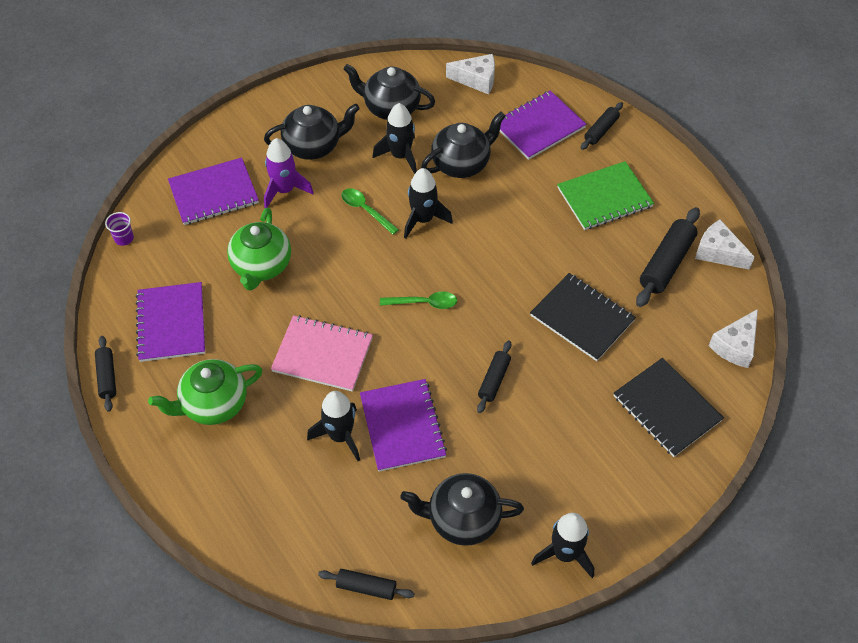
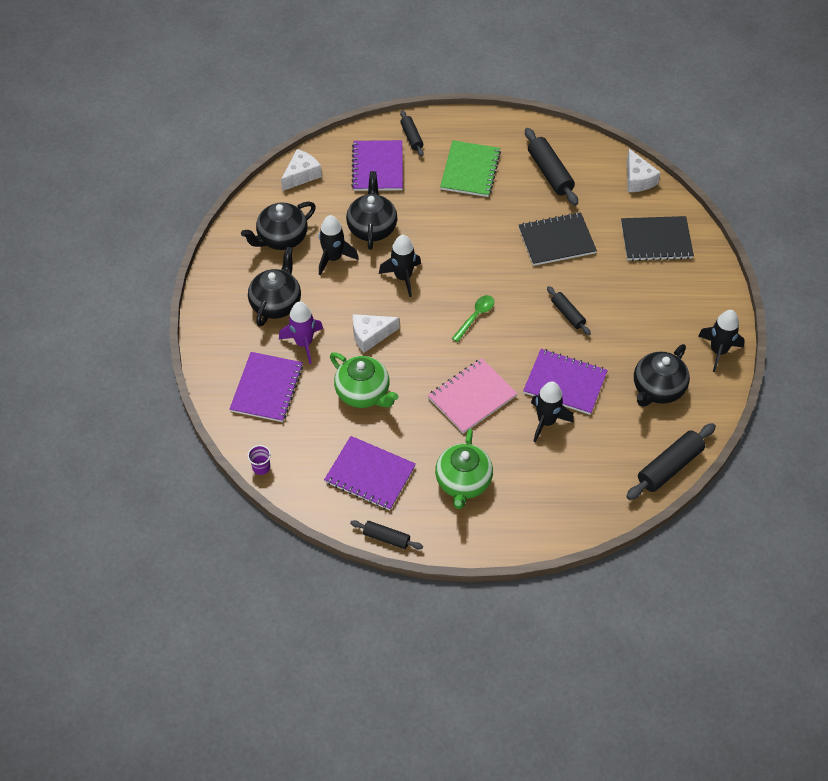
camera: 55 degrees left, 0 degrees up
black rolling pin [318,569,415,600] -> black rolling pin [626,423,716,500], size x1.68
green spoon [342,188,399,235] -> none
white cheese [695,220,755,270] -> white cheese moved to [353,314,400,353]

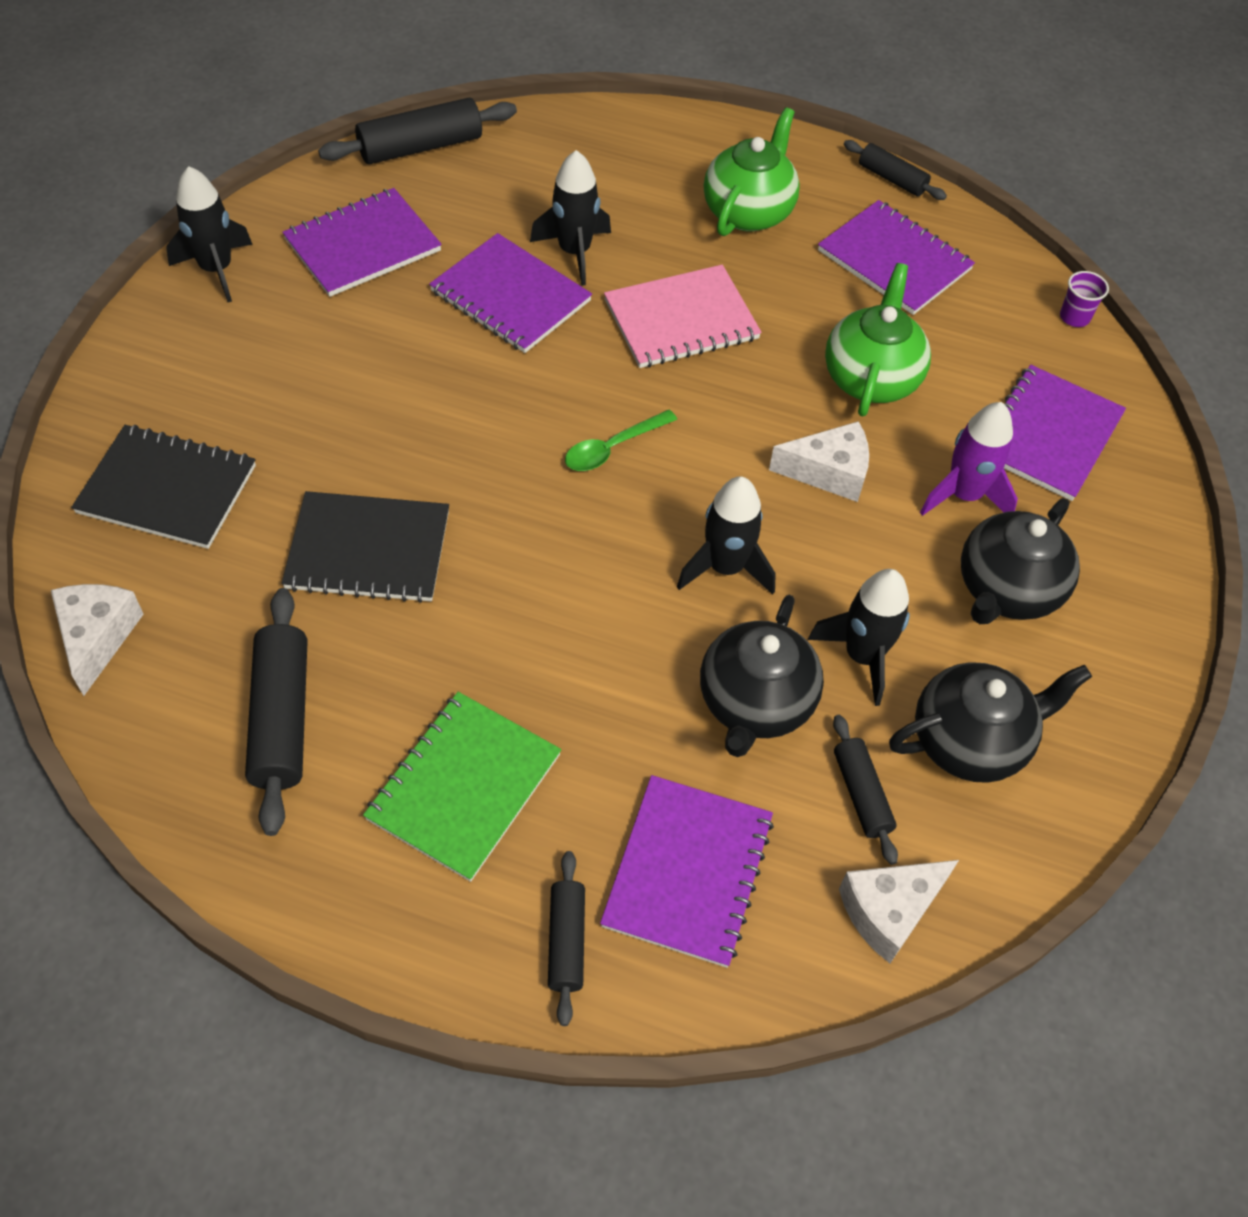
camera: 165 degrees left, 0 degrees up
green teapot [330,352,399,408] -> green teapot turned 45 degrees clockwise [825,263,931,416]
black rolling pin [547,286,591,335] -> black rolling pin moved to [833,715,898,865]
black teapot [634,344,690,407] -> purple notebook [282,188,442,297]

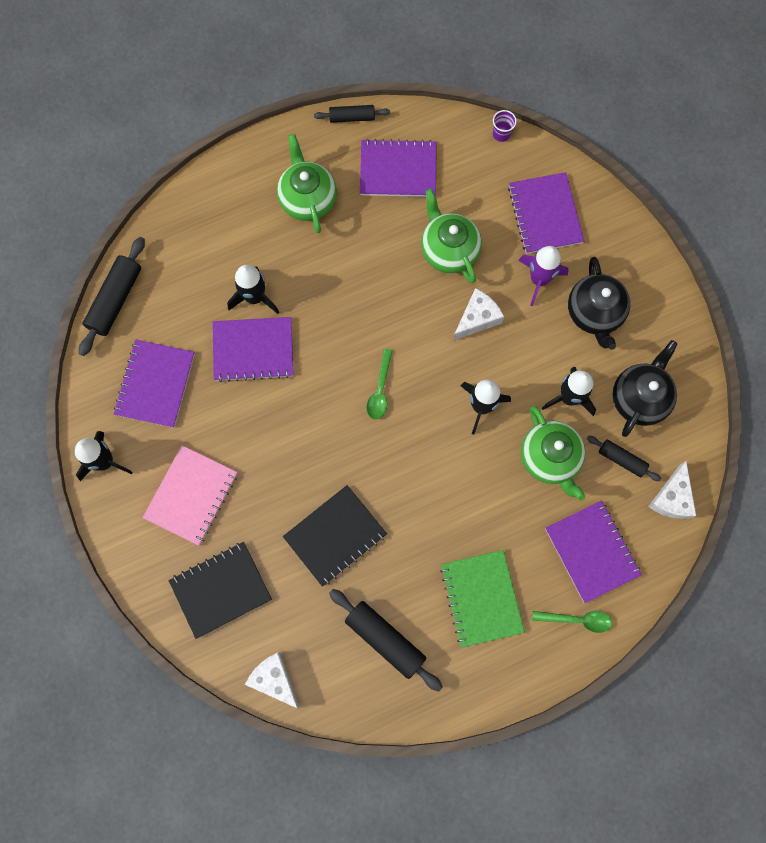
camera: 40 degrees left, 20 degrees up
black rolling pin [548,851,585,1026] -> green spoon [532,611,612,633]
pink notebook [604,265,762,368] -> pink notebook moved to [143,445,237,546]
black teapot [700,595,824,757] -> green teapot [521,406,585,501]

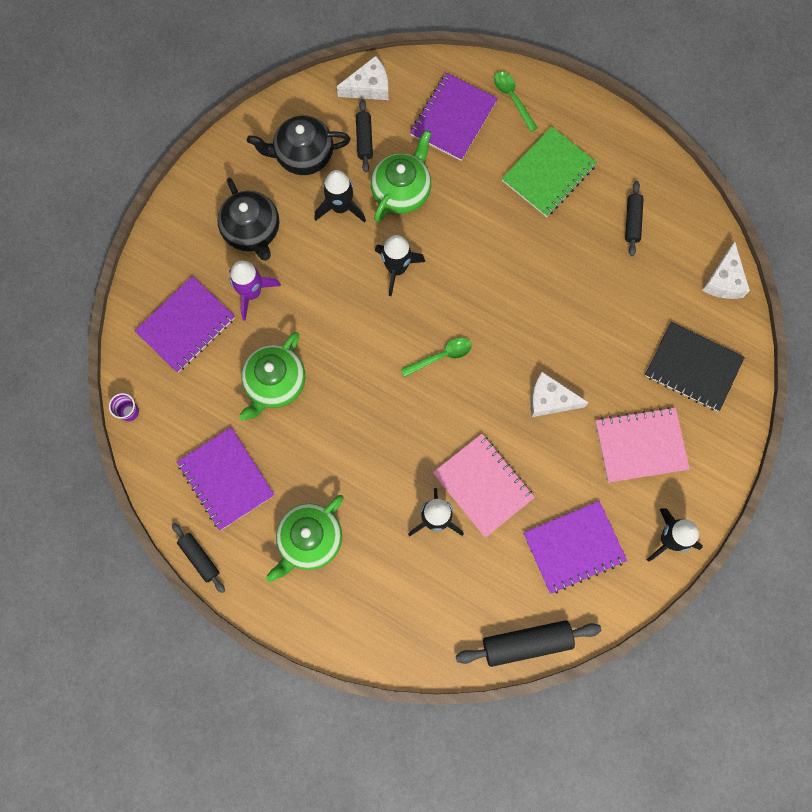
camera: 125 degrees left, 0 degrees up
purple notebook [212,317,294,382] -> pink notebook [433,434,535,538]
black notebook [283,485,387,587] -> none
black rolling pin [329,589,443,692] -> black rolling pin [625,181,644,256], size x0.60
white cheese [453,288,504,341] -> white cheese moved to [530,372,589,417]
black teapot [568,257,630,350] -> black teapot turned 105 degrees clockwise [217,178,279,261]

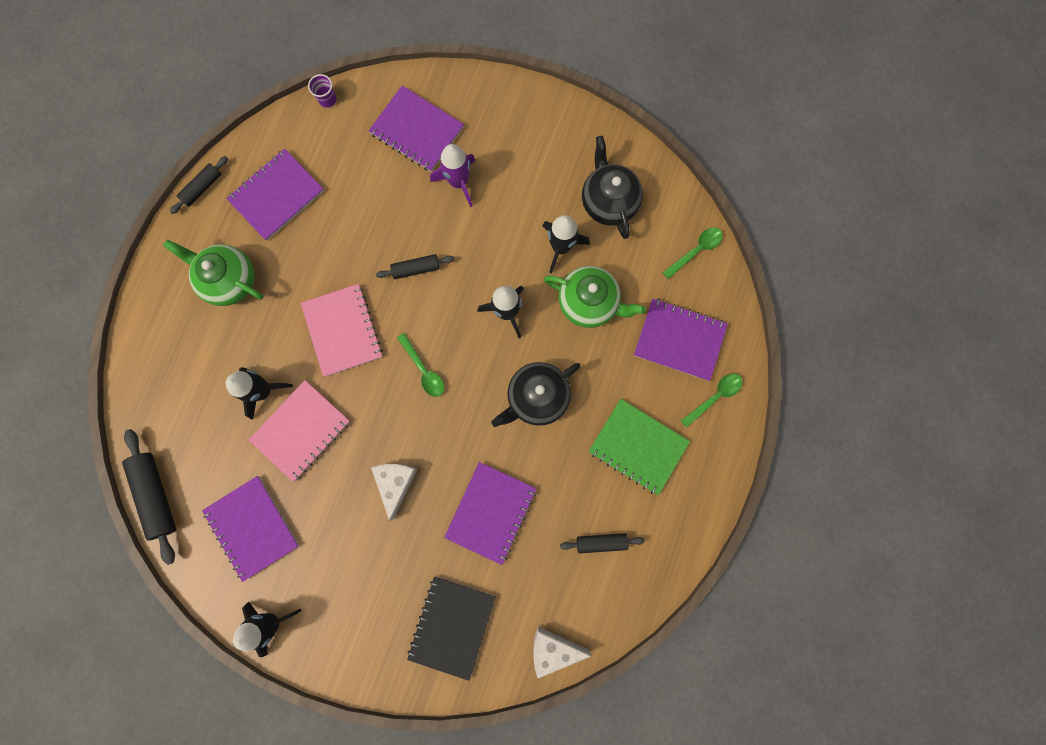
camera: 80 degrees right, 5 degrees up
black teapot [217,178,279,261] -> black teapot moved to [491,362,580,427]
green teapot [239,332,305,421] -> none
white cheese [337,56,389,100] -> green spoon [663,228,723,279]
black rolling pin [356,100,373,172] -> black rolling pin moved to [376,254,454,279]
pink notebook [595,407,690,482] -> pink notebook moved to [301,284,383,377]
none -> purple notebook [444,462,536,565]

